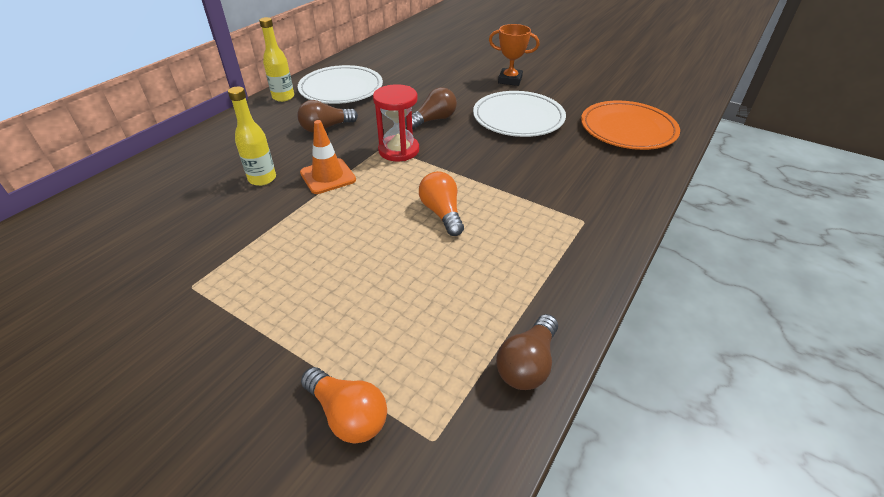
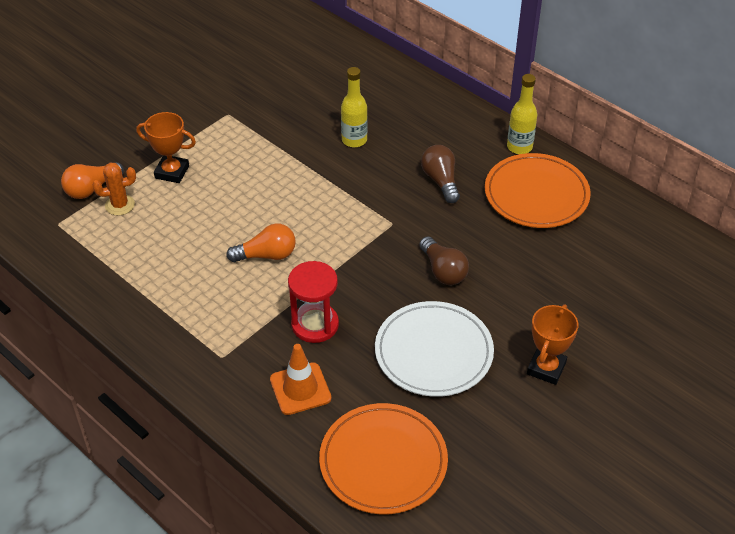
camera: 100 degrees right, 5 degrees up
white plate [298,65,383,104] -> orange plate [485,153,591,228]
orange traffic cone [300,120,356,194] -> orange traffic cone moved to [270,344,331,415]
red hourglass [373,84,419,161] -> red hourglass moved to [288,261,339,343]
brown light bulb [496,314,558,390] -> none
none -> orange cactus [92,163,136,216]
none -> orange trophy [136,112,196,183]

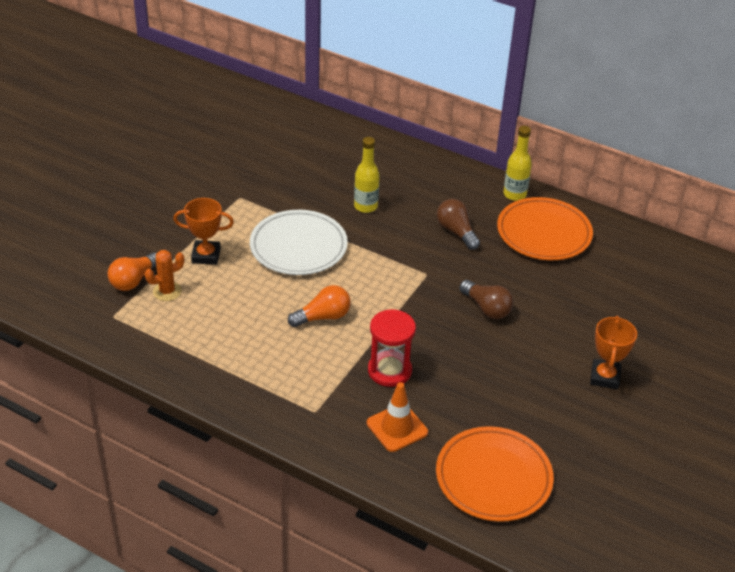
camera: 15 degrees left, 5 degrees down
white plate [375,301,494,397] -> white plate moved to [250,210,348,275]

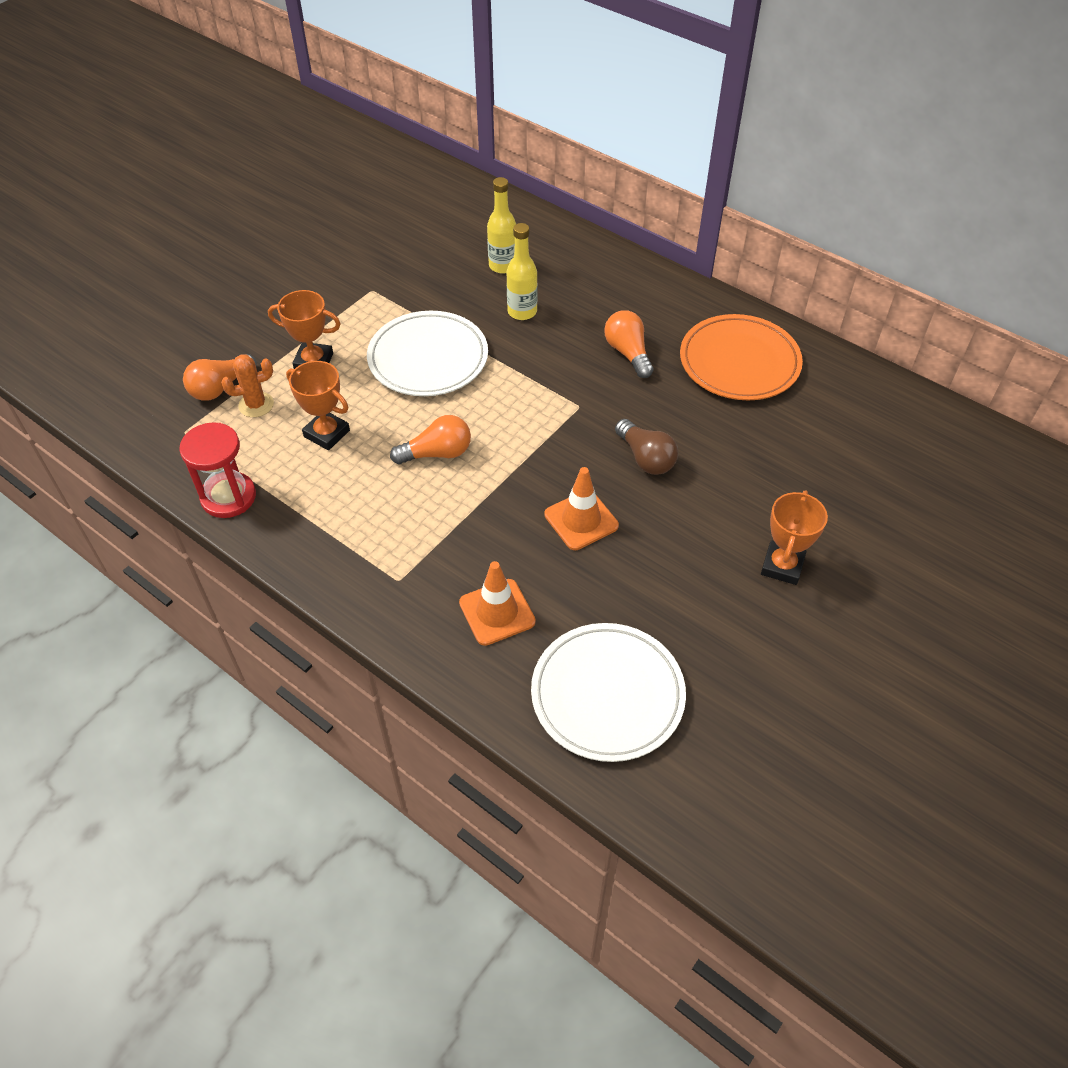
camera: 10 degrees right, 10 degrees up
red hourglass [368,309,416,387] -> red hourglass moved to [179,422,256,518]
orange plate [436,426,554,522] -> white plate [531,623,686,762]
brown light bulb [437,199,480,250] -> orange light bulb [604,310,654,378]
yellow bottle [503,126,532,201] -> yellow bottle moved to [487,177,516,274]
none -> orange trophy [286,361,350,450]
none -> orange traffic cone [544,467,619,550]

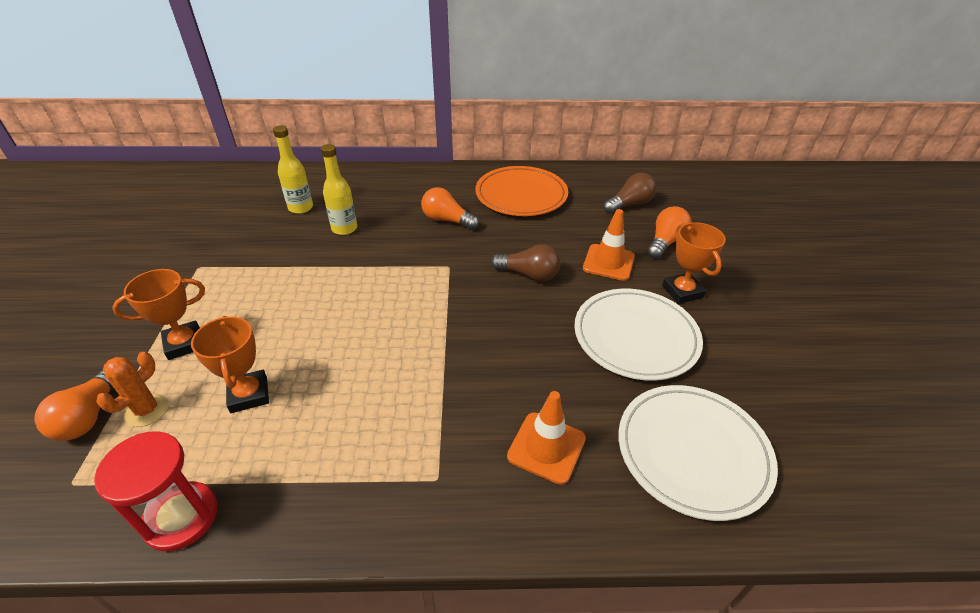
camera: 40 degrees left, 10 degrees down
orange trophy [286,361,350,450] -> orange trophy turned 75 degrees clockwise [191,316,269,413]
white plate [367,311,488,396] -> white plate moved to [574,289,703,381]
orange light bulb [390,415,471,464] -> orange light bulb moved to [647,206,692,259]
orange traffic cone [544,467,619,550] -> orange traffic cone moved to [583,209,635,281]
none -> brown light bulb [603,173,656,214]

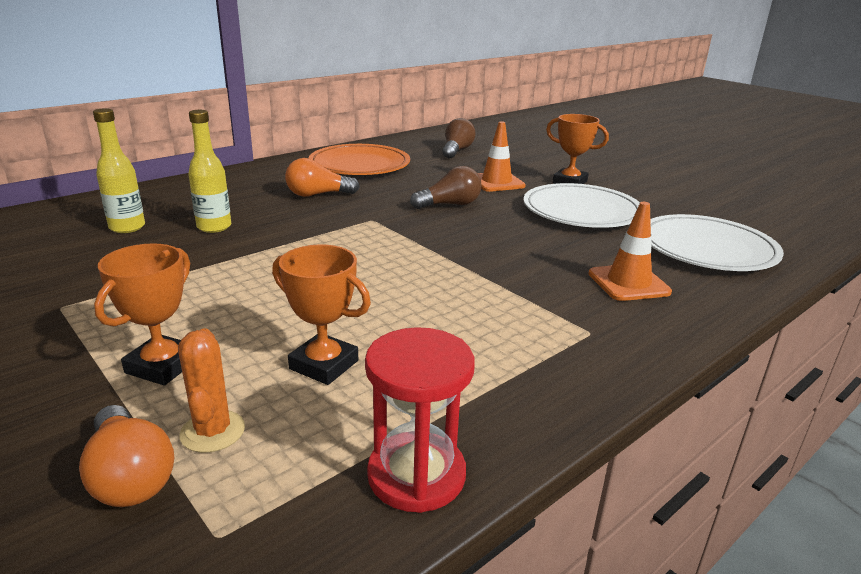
camera: 40 degrees left, 15 degrees down
orange light bulb [647,206,692,259] -> none

